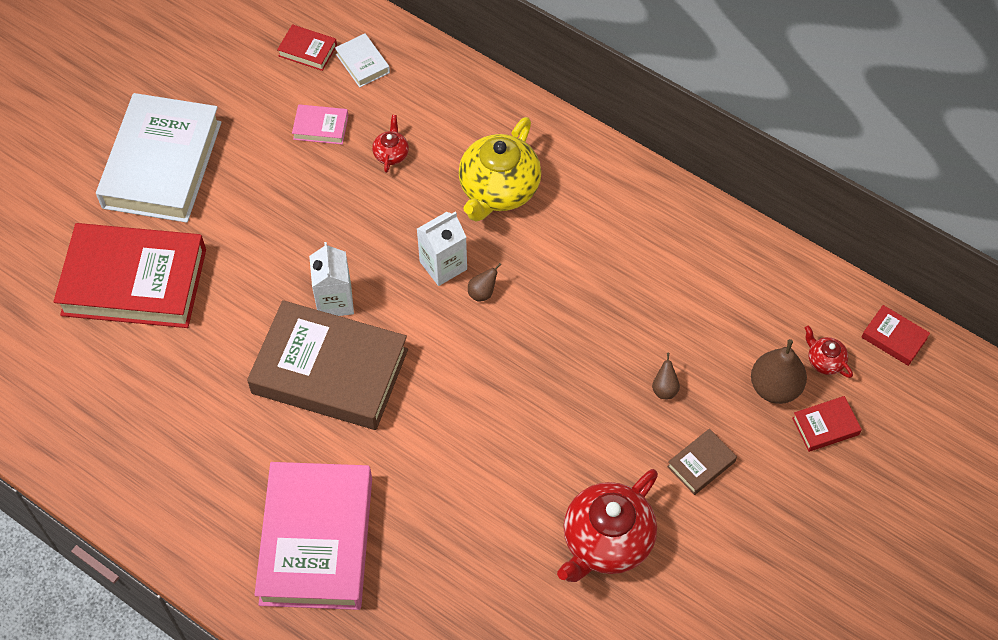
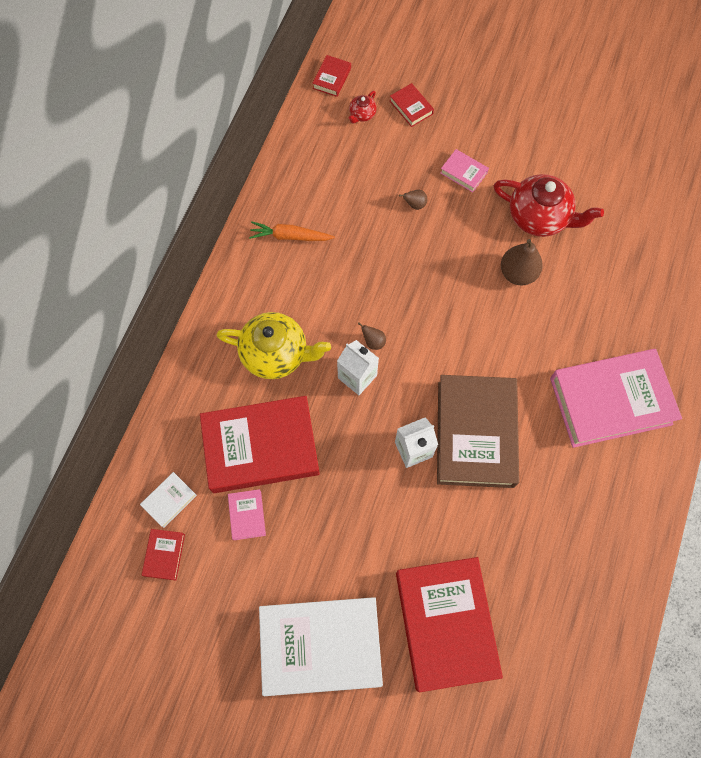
camera: 105 degrees left, 10 degrees up
red teapot [372,115,409,173] -> red book [200,396,320,493]
brown book [667,429,737,495] -> pink book [440,149,489,192]
brown pear [751,339,807,404] -> brown pear moved to [501,239,543,285]
none -> orange carrot [249,221,335,241]

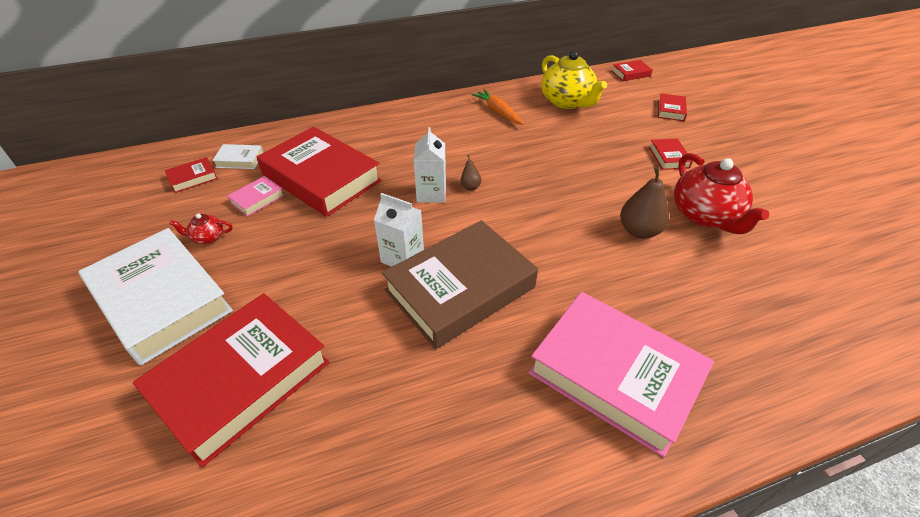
camera: 50 degrees right, 25 degrees down
yellow teapot [216,312,331,379] -> yellow teapot moved to [541,51,607,109]
red teapot [348,91,377,124] -> red teapot moved to [170,213,233,244]
brown pear [399,190,427,210] -> none
pink book [440,149,489,192] -> red book [649,138,693,170]

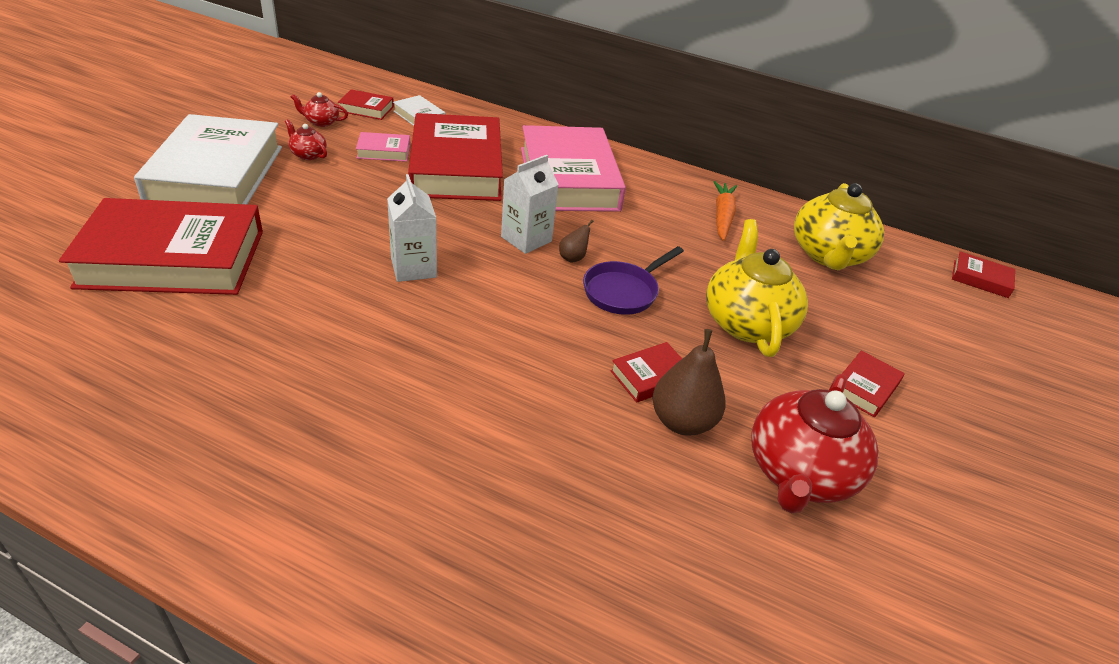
camera: 40 degrees right, 5 degrees down
brown book [382,220,538,349] -> none
pink book [528,292,714,457] -> pink book moved to [521,125,626,212]
red book [658,93,687,121] -> red book moved to [610,342,682,403]
none -> red teapot [291,92,348,127]
none -> purple pan [583,246,684,315]
none -> yellow teapot [706,219,808,357]

